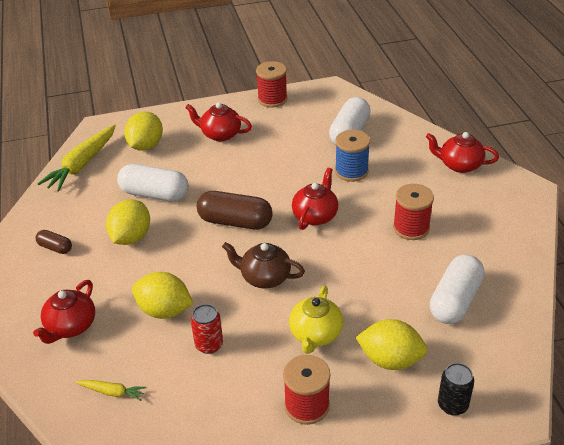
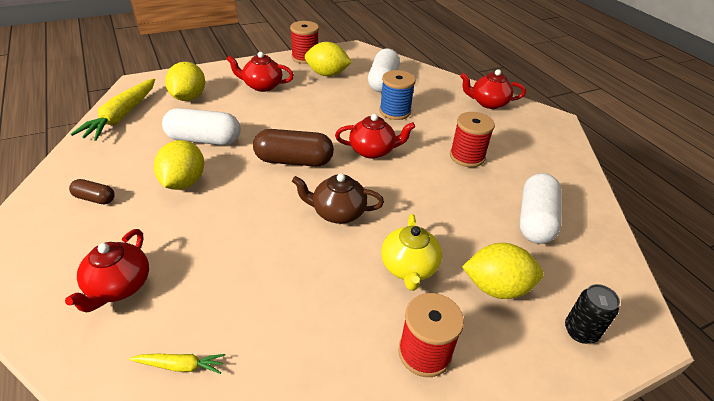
camera: 15 degrees left, 0 degrees up
yellow lemon [132,272,193,319] -> yellow lemon moved to [305,42,352,76]
red can [191,304,223,354] -> none
red teapot [292,168,338,230] -> red teapot turned 75 degrees clockwise [335,114,415,159]

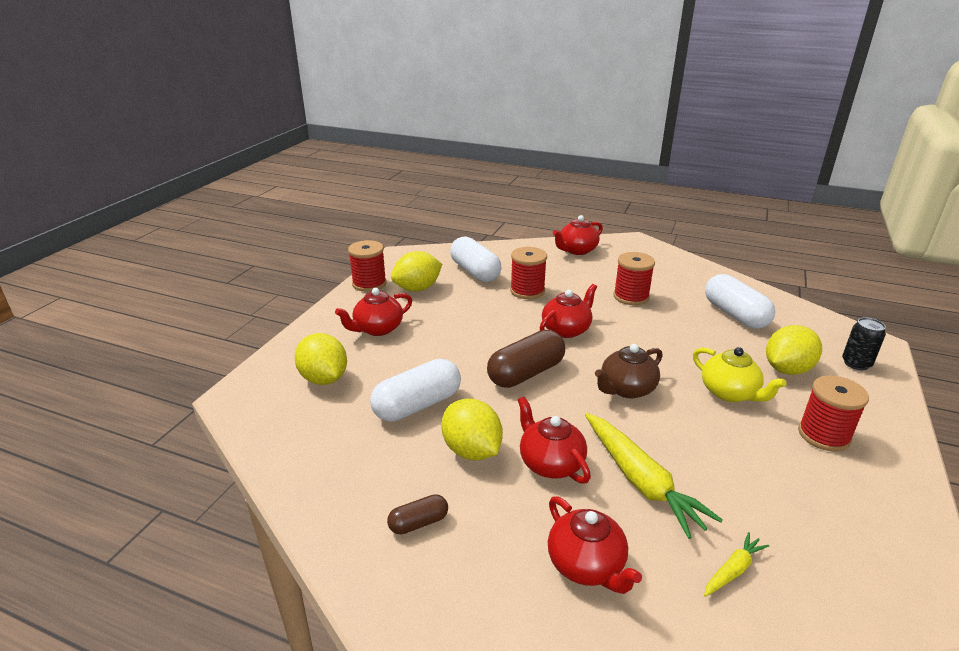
camera: 40 degrees left, 10 degrees down
yellow carrot [71,78,155,141] -> yellow carrot moved to [585,413,723,539]
blue spool [379,70,416,120] -> red spool [510,247,547,299]
none -> red teapot [518,397,591,484]

